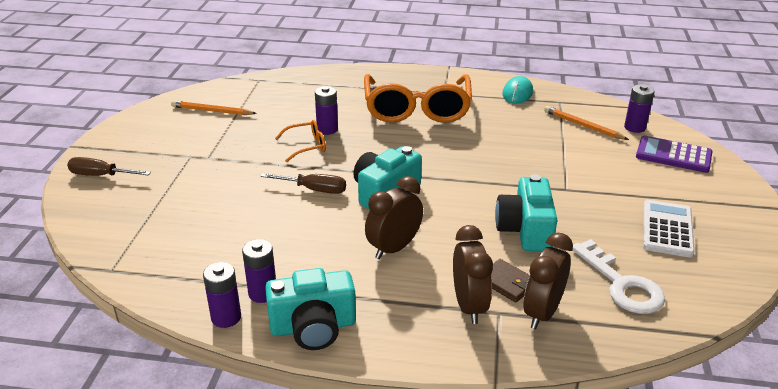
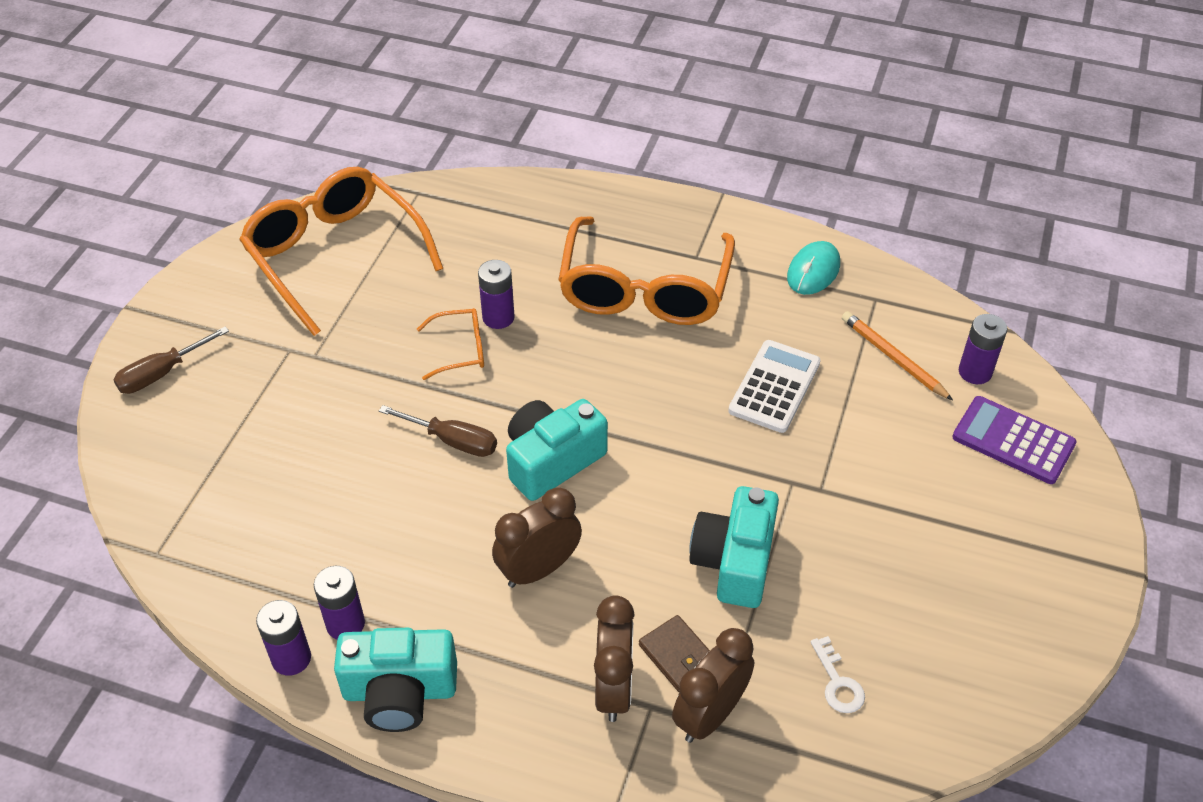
camera: 10 degrees right, 15 degrees up
brown screwdriver [67,157,151,176] -> brown screwdriver turned 60 degrees counterclockwise [113,327,229,394]
orange pencil [171,100,257,115] -> orange glasses [239,167,443,336]
white key [573,239,665,314] -> white key [810,636,865,713], size x0.53
white calculator [643,200,695,258] -> white calculator moved to [728,340,821,433]

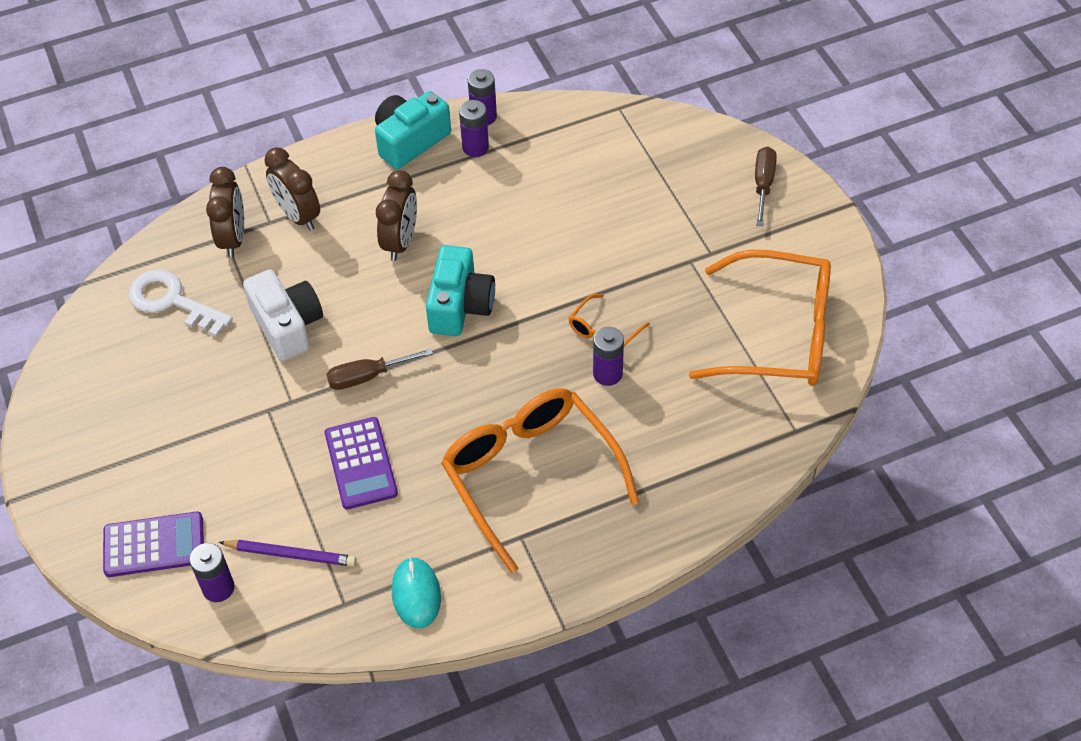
camera: 140 degrees right, 5 degrees up
brown screwdriver [379,405,497,457] -> brown screwdriver moved to [326,348,433,390]
brown wallet [639,615,710,692] -> none
turquoise camera [689,486,779,608] -> white camera [243,269,323,361]
white calculator [728,340,821,433] -> purple calculator [325,417,398,509]
white key [810,636,865,713] -> white key [129,270,233,337], size x1.87
orange pencil [842,311,953,400] -> purple pencil [218,540,357,567]

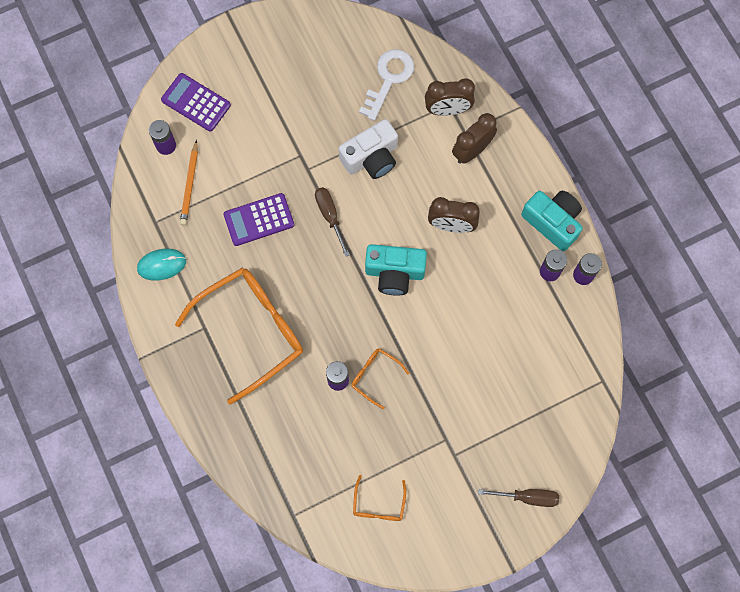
camera: 85 degrees right, 20 degrees up
purple calculator [103,511,204,577] -> purple calculator turned 135 degrees clockwise [161,73,231,132]
purple pencil [218,540,357,567] -> orange pencil [180,140,198,225]
orange glasses [689,250,831,386] -> orange glasses [353,475,406,521], size x0.44

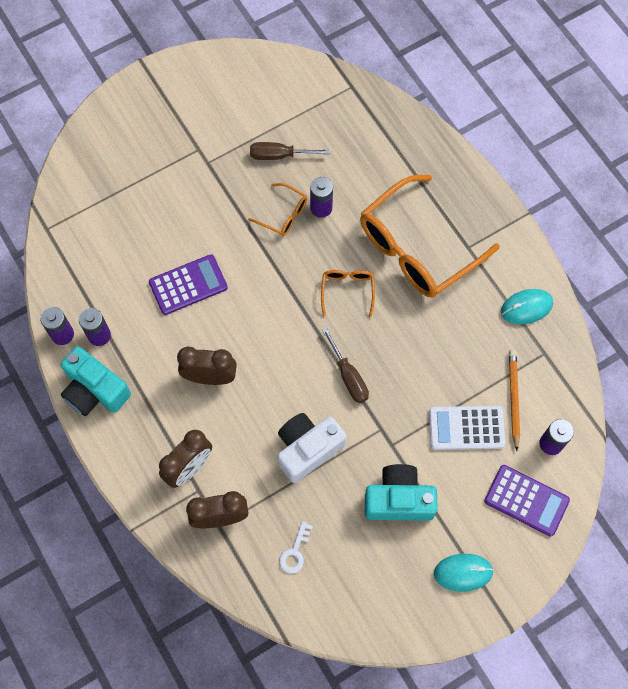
camera: 175 degrees right, 5 degrees down
purple calculator [224,193,294,246] -> purple calculator moved to [149,254,228,315]
orange glasses [353,475,406,521] -> orange glasses moved to [321,270,375,317]
white key [359,49,414,121] -> white key [279,521,313,574], size x0.53
turquoise camera [365,244,427,296] -> turquoise camera moved to [365,464,438,521]
brown screwdriver [478,489,559,507] -> brown screwdriver moved to [250,142,330,160]
none -> white calculator [429,406,506,450]
none -> turquoise mouse [434,554,494,592]

